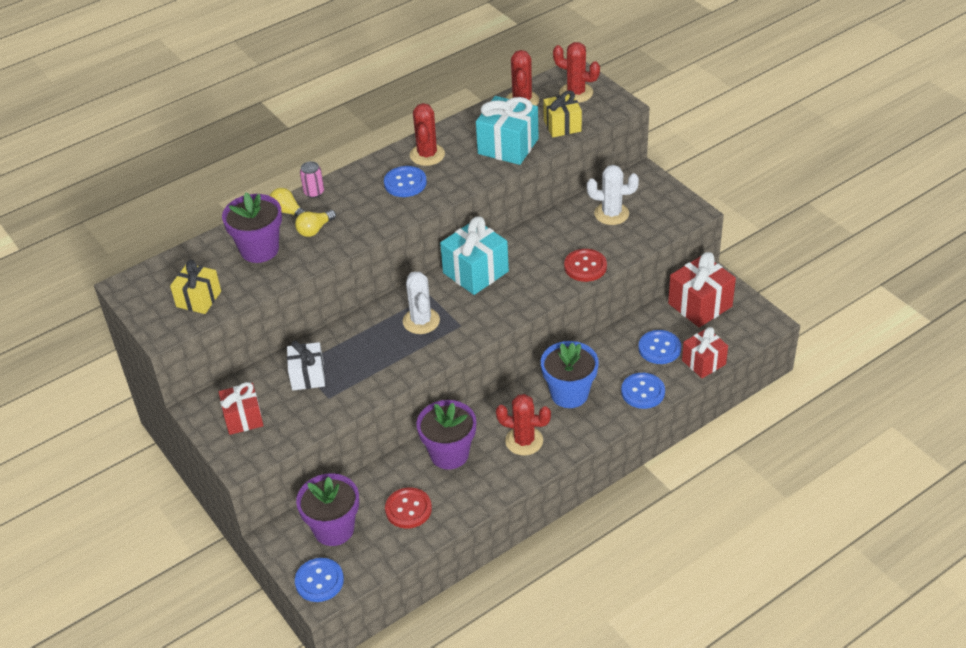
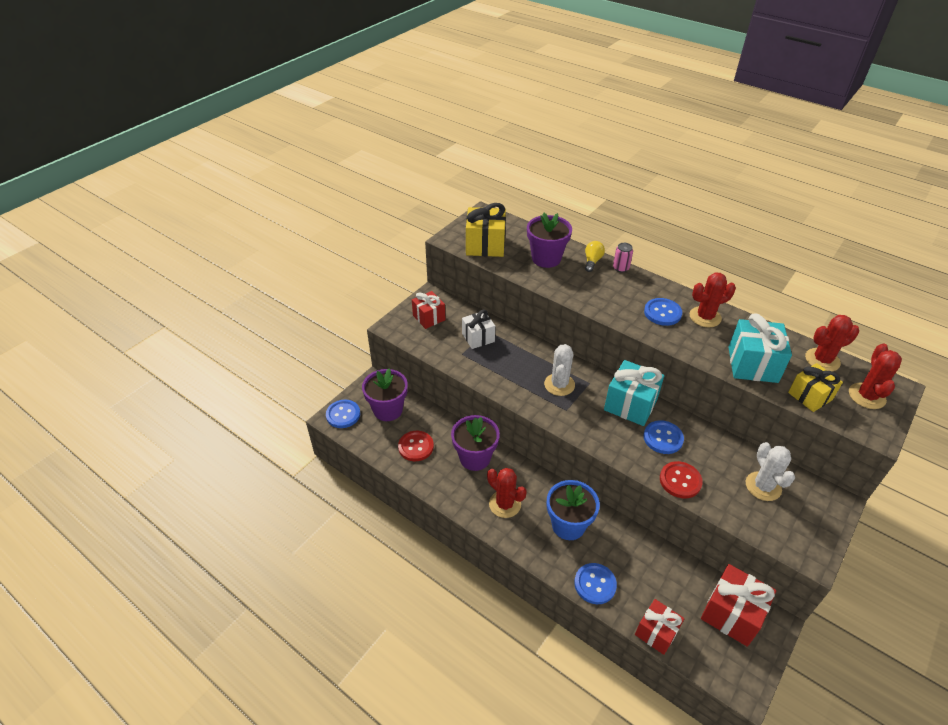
camera: 70 degrees right, 0 degrees up
yellow gift [170,260,221,314] -> yellow gift [466,203,506,257], size x1.51
yellow light bulb [295,210,336,237] -> none
white cactus [403,272,440,334] -> white cactus turned 45 degrees counterclockwise [544,344,575,396]
red cactus [496,394,551,456] -> red cactus turned 45 degrees counterclockwise [487,468,527,518]
blue button [639,330,681,364] -> blue button moved to [644,420,684,454]

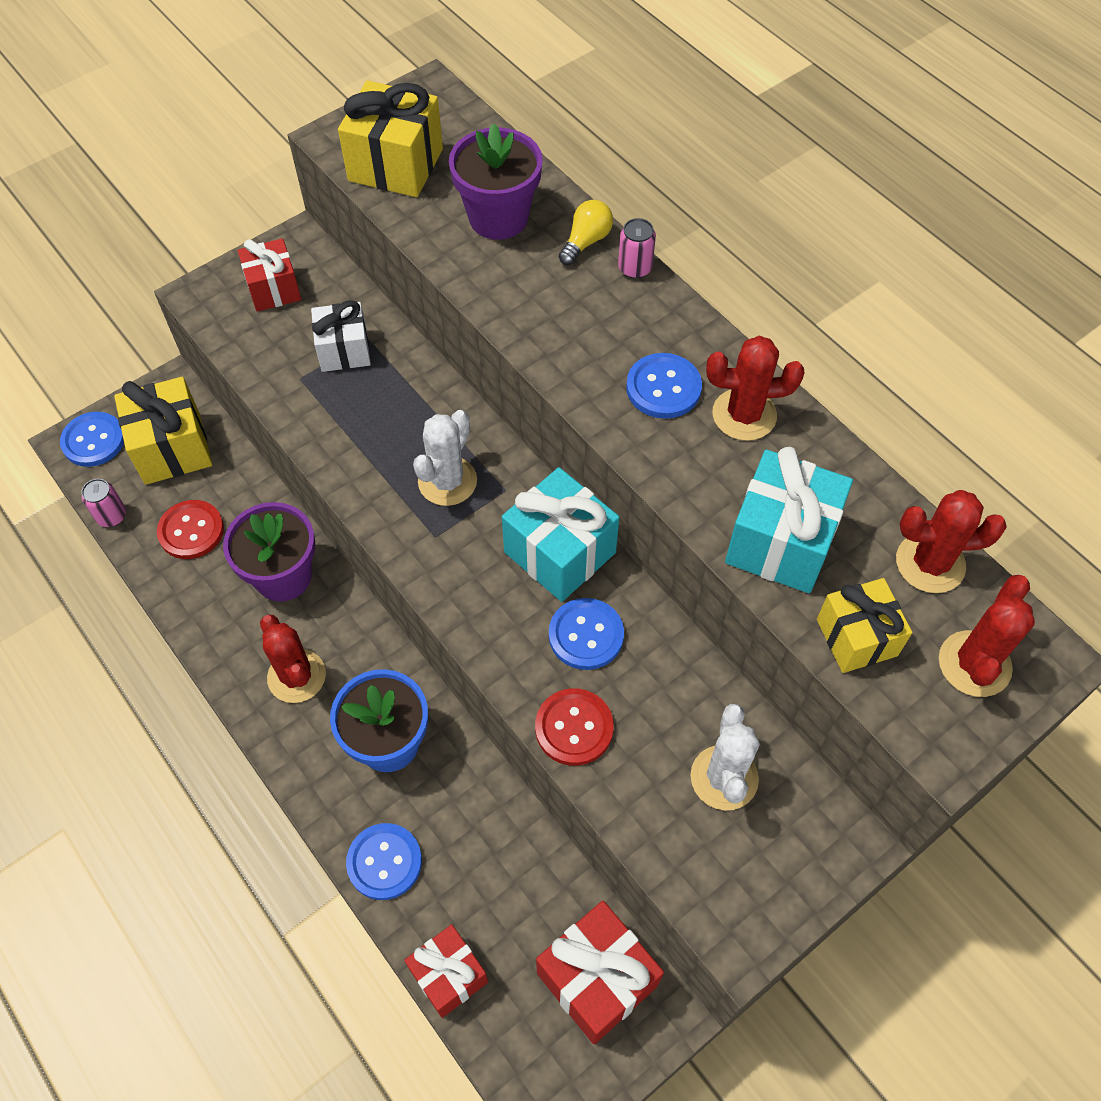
camera: 15 degrees right, 15 degrees up
purple flower pot [362,369,408,421] -> yellow gift [114,377,212,485]
none -> pink can [81,479,126,527]

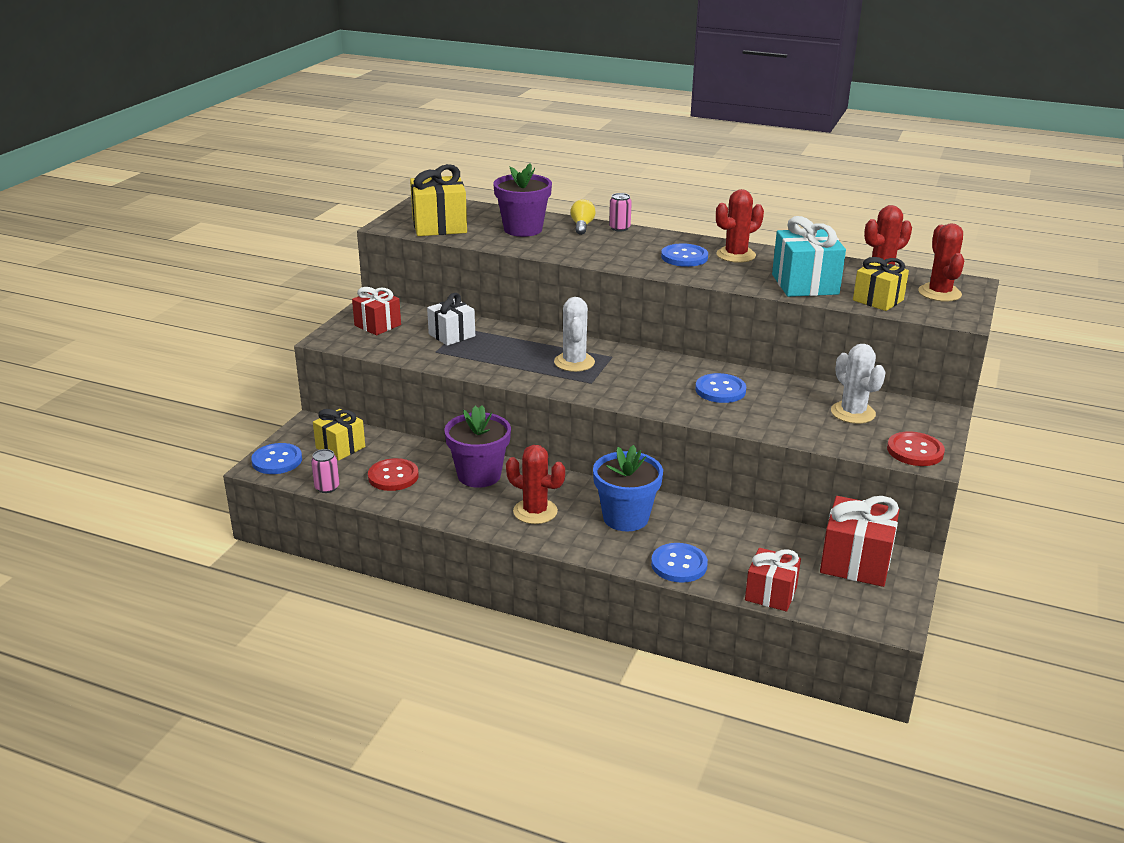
camera: 30 degrees left, 30 degrees down
yellow gift [114,377,212,485] -> yellow gift [313,409,365,461], size x0.66
turquoise gift [502,467,620,602] -> none
red button [535,688,614,766] -> red button moved to [887,431,945,466]

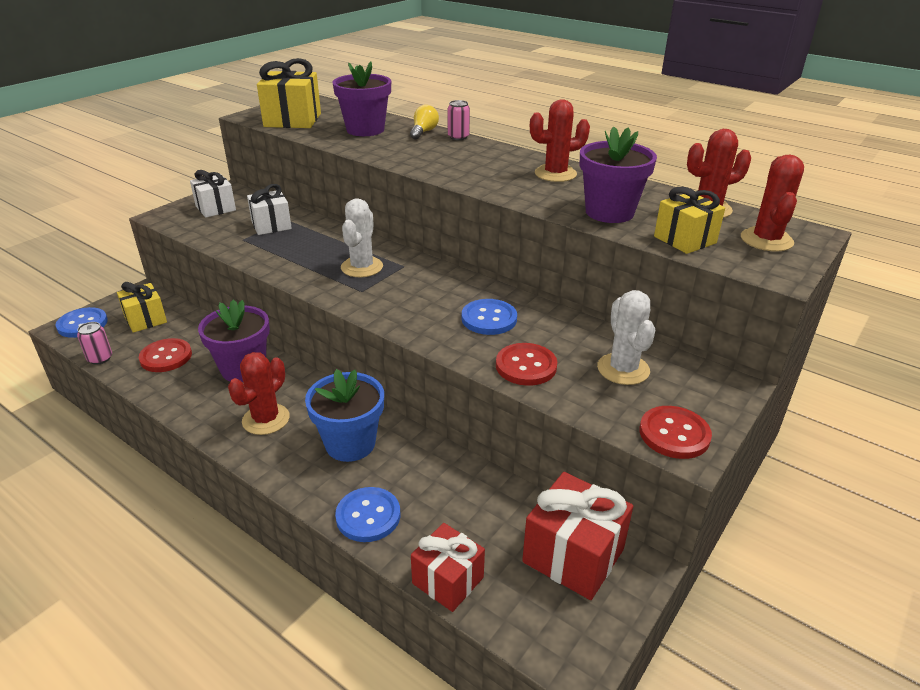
camera: 15 degrees right, 5 degrees up
red gift [352,287,401,335] -> white gift [190,170,236,218]
red cactus [506,445,565,524] -> red cactus turned 75 degrees clockwise [228,352,290,435]
blue button [661,243,708,267] -> none
turquoise gift [772,216,846,297] -> purple flower pot [580,127,657,223]
none -> red button [496,343,557,386]

